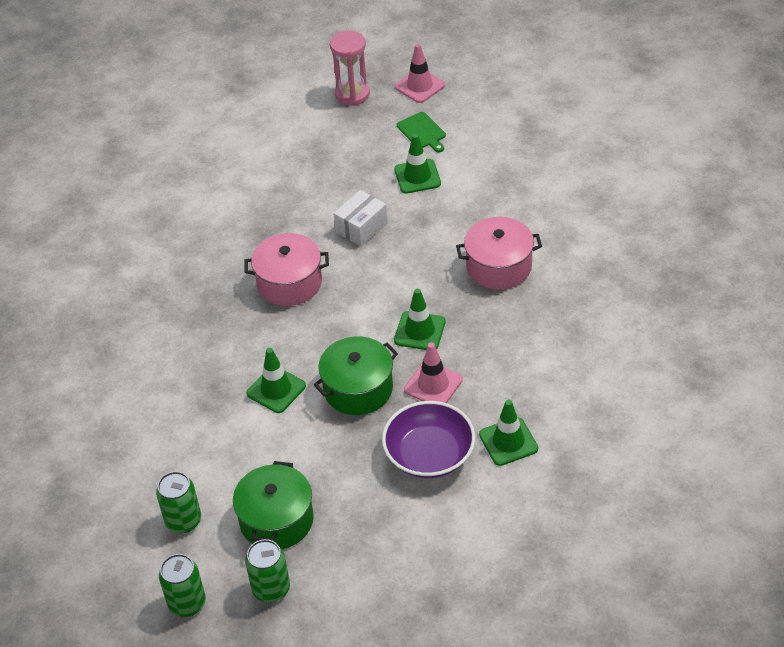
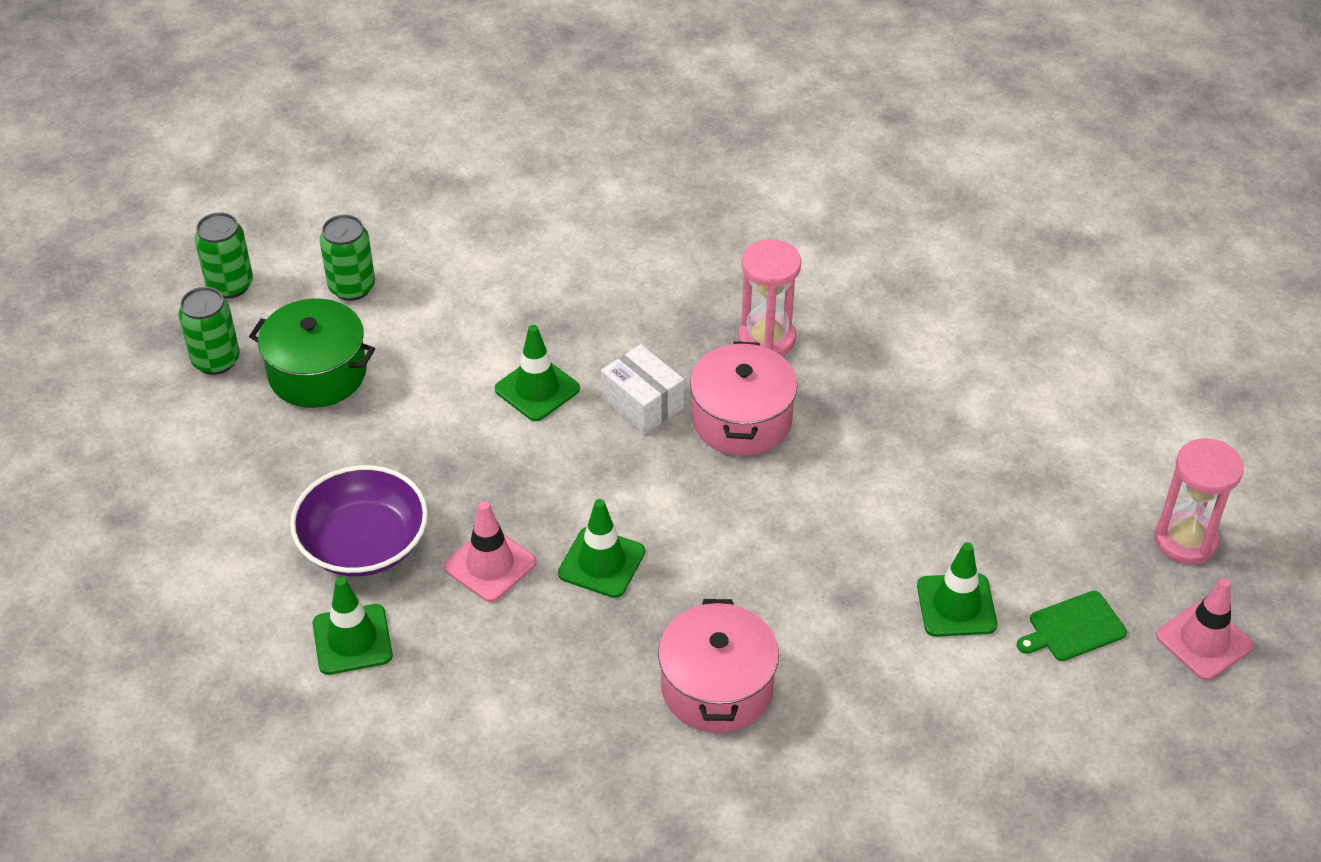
camera: 95 degrees right, 0 degrees up
green pot [313,336,398,415] -> none
white box [333,190,388,247] -> white box moved to [601,344,684,434]
none -> pink hourglass [738,239,801,356]

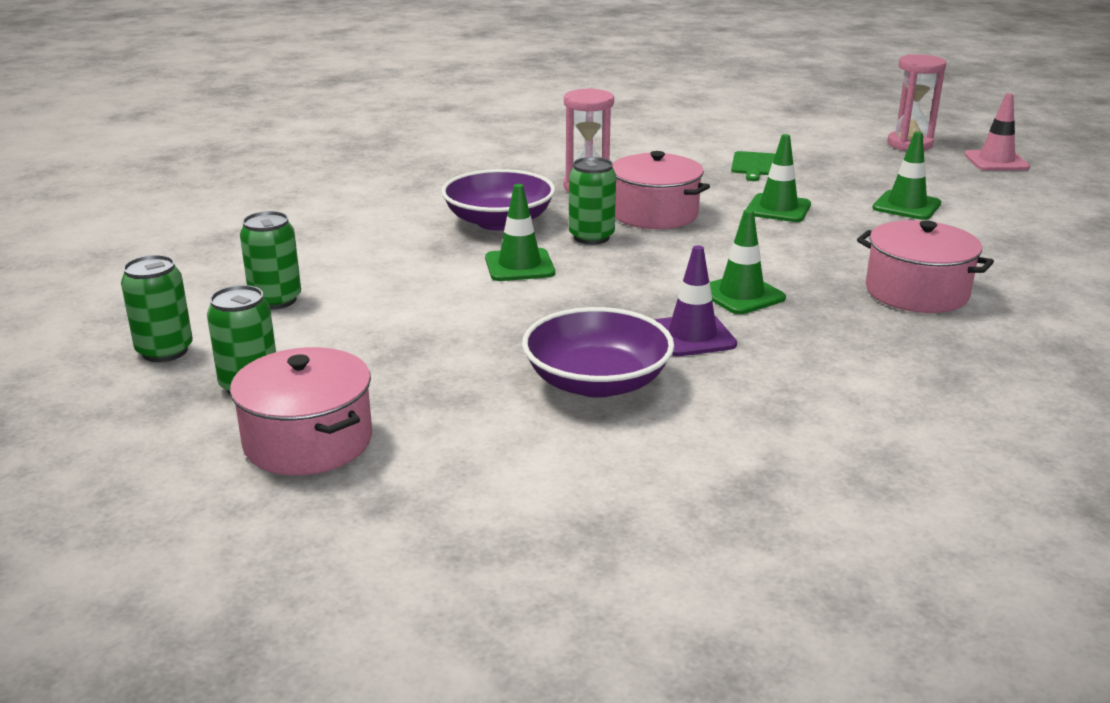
camera: 55 degrees left, 20 degrees down
green pot [249,298,375,408] -> none
green traffic cone [312,577,393,675] -> green traffic cone moved to [746,134,811,222]
pink traffic cone [444,501,536,602] -> purple traffic cone [655,245,737,356]
white box [601,344,684,434] -> green can [569,157,616,245]
green cutting board [1017,591,1127,661] -> green cutting board moved to [731,151,775,181]
none -> pink pot [230,347,372,475]
none -> purple bowl [441,169,555,231]

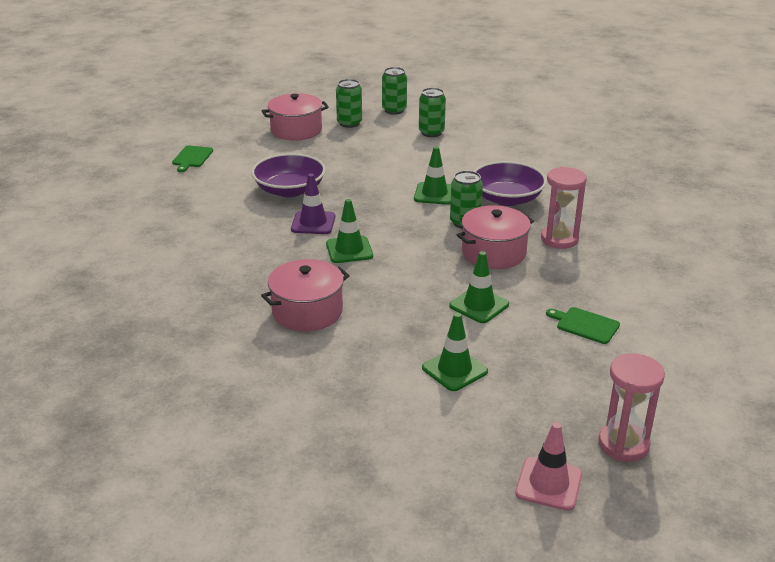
camera: 110 degrees right, 5 degrees up
none -> green cutting board [172,146,213,172]

